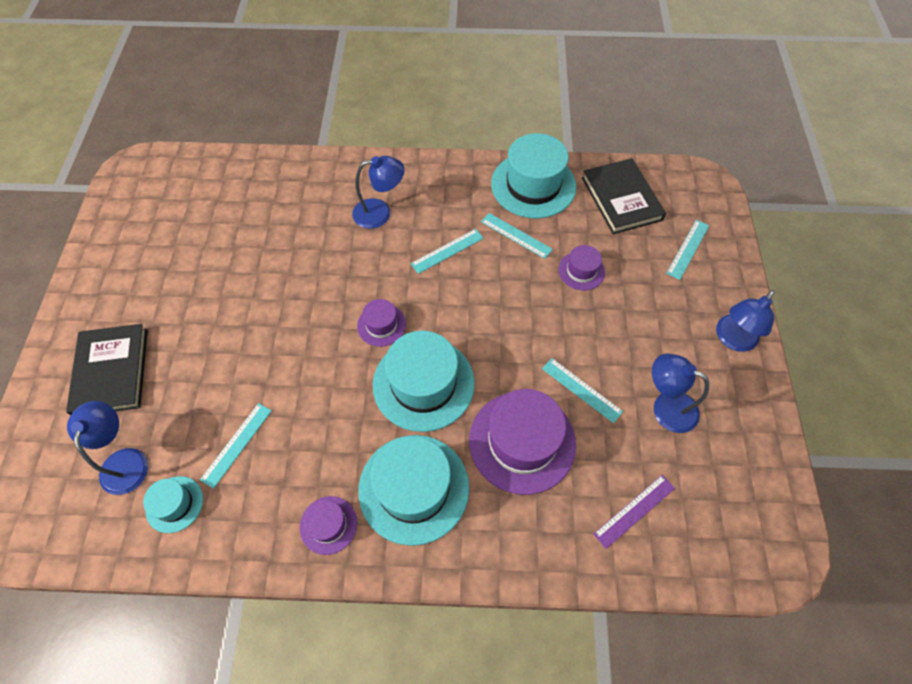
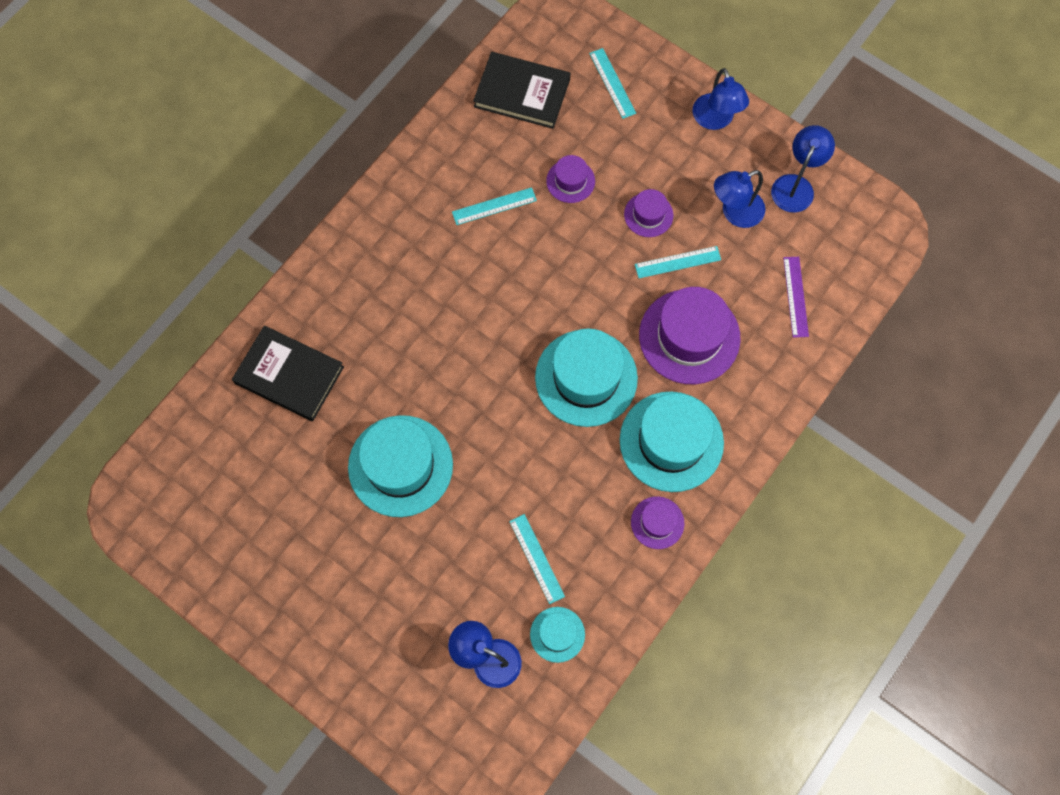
camera: 55 degrees left, 10 degrees up
black book [66,324,148,415] -> black book moved to [232,325,344,421]
blue lamp [352,156,405,229] -> blue lamp moved to [771,125,835,213]
purple hat [357,299,406,347] -> purple hat moved to [624,189,674,237]
turquoise ruler [410,229,484,274] -> none
turquoise hat [491,133,576,218] -> turquoise hat moved to [348,415,453,517]

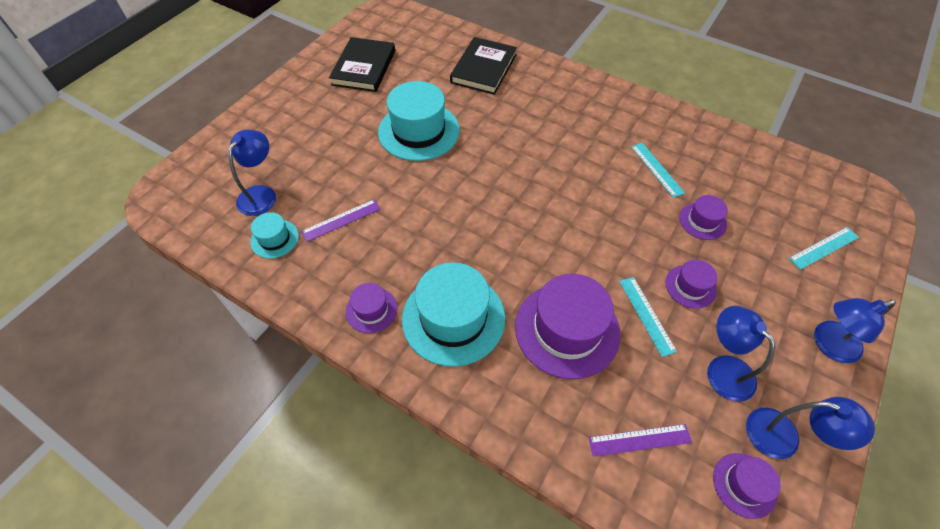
camera: 85 degrees right, 15 degrees down
black book [473,52,571,129] -> black book moved to [329,37,395,92]
turquoise ruler [509,514,565,604] -> purple ruler [301,200,380,242]
turquoise hat [535,329,638,427] -> none
none -> purple hat [713,453,781,519]

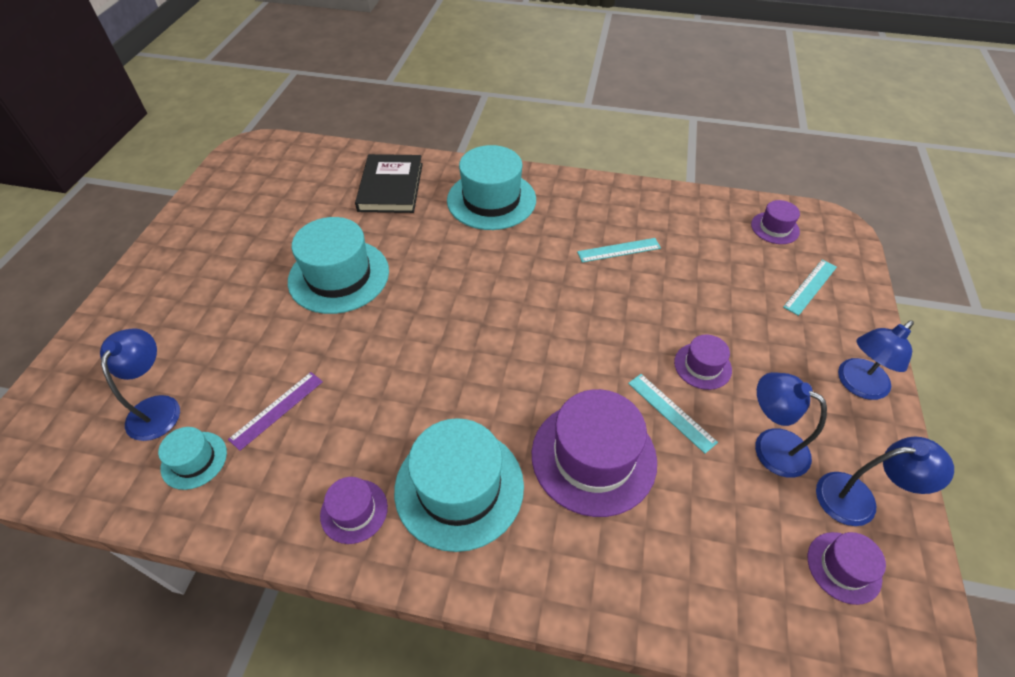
camera: 20 degrees left, 5 degrees down
black book [329,37,395,92] -> none
purple ruler [588,424,692,457] -> none
turquoise ruler [631,143,685,198] -> turquoise ruler turned 60 degrees counterclockwise [577,238,661,263]
purple hat [679,195,728,240] -> purple hat moved to [751,200,800,244]
none -> turquoise hat [447,145,536,230]

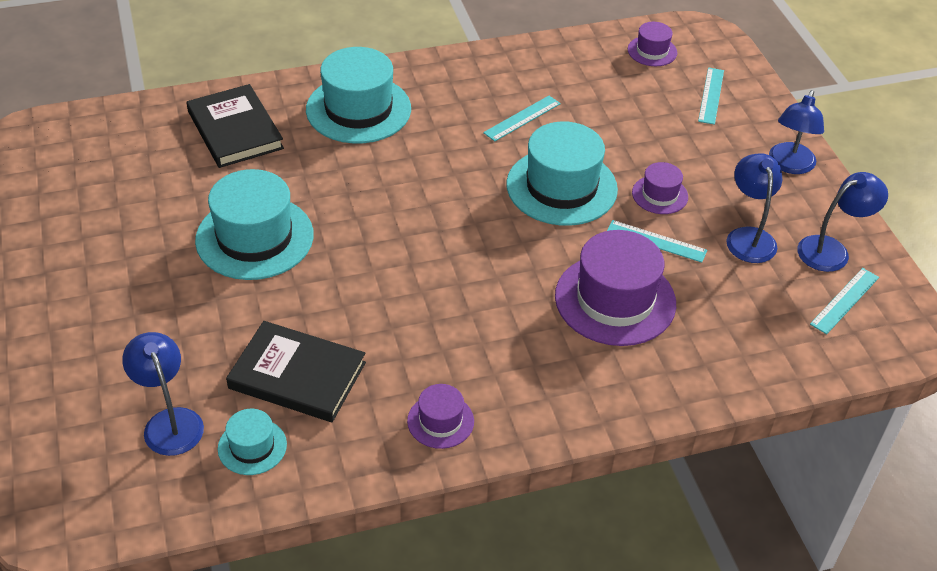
camera: 30 degrees left, 5 degrees down
purple ruler [228,372,323,451] -> black book [226,321,366,422]
turquoise hat [394,418,524,552] -> turquoise hat moved to [506,121,618,226]
blue lamp [755,372,827,478] -> blue lamp turned 75 degrees clockwise [726,153,782,263]
purple hat [808,532,886,605] -> turquoise ruler [810,268,879,334]

